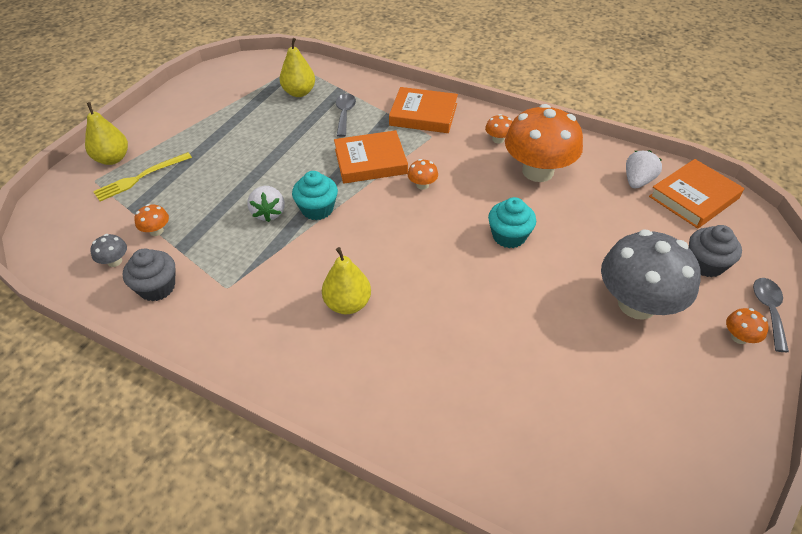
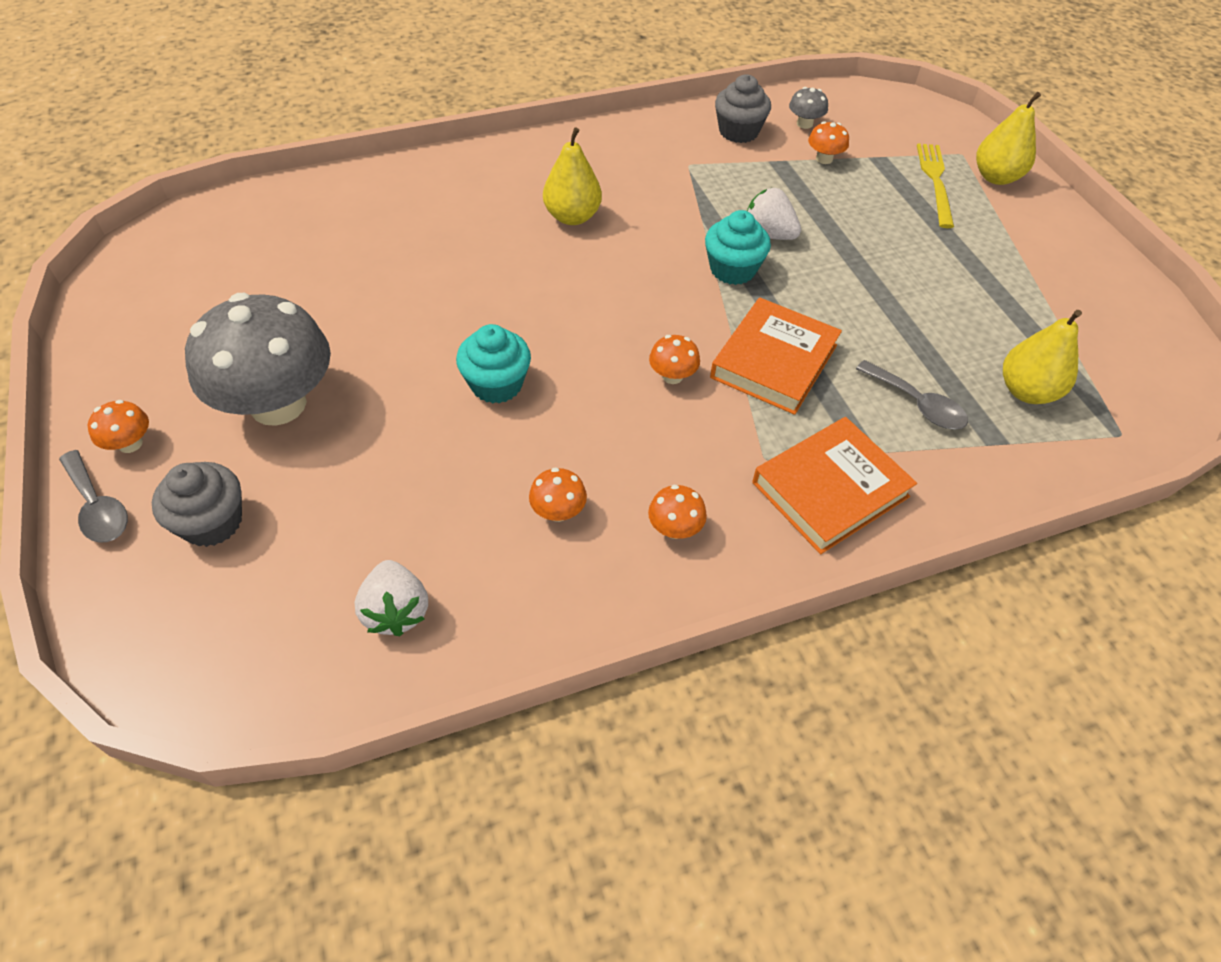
camera: 130 degrees right, 5 degrees up
orange mushroom [505,104,583,182] -> orange mushroom [529,467,587,522], size x0.40
orange book [649,159,744,229] -> none

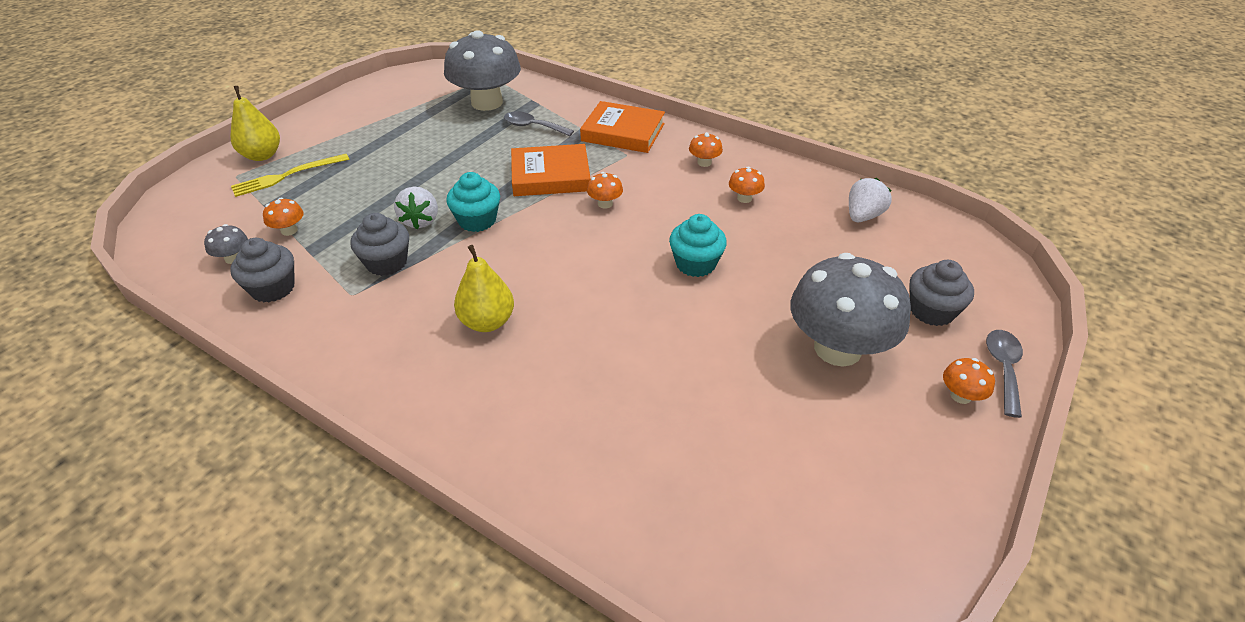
camera: 125 degrees left, 10 degrees down
grey spoon [856,360,968,429] -> grey spoon turned 75 degrees counterclockwise [504,111,574,136]
yellow pear [1003,310,1082,404] -> grey mushroom [444,30,521,111]
none -> grey cupcake [350,213,409,276]

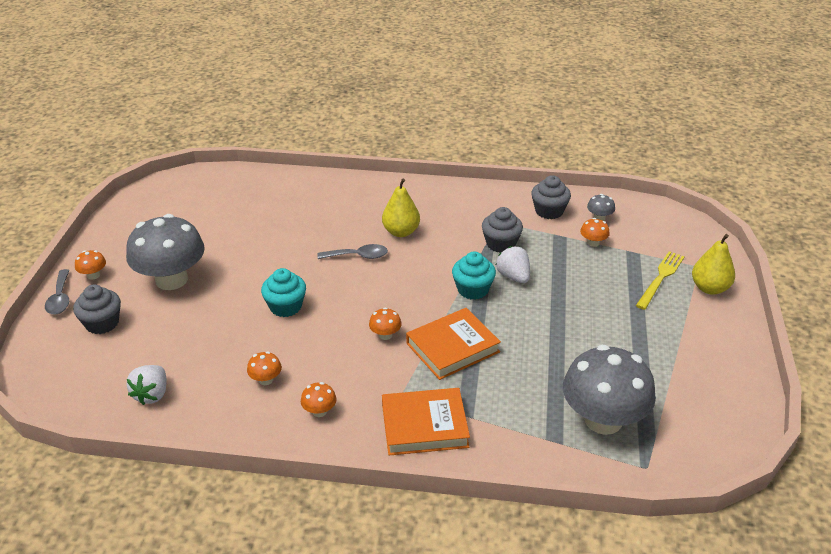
camera: 155 degrees right, 5 degrees down
grey spoon [504,111,574,136] -> grey spoon moved to [318,244,388,259]

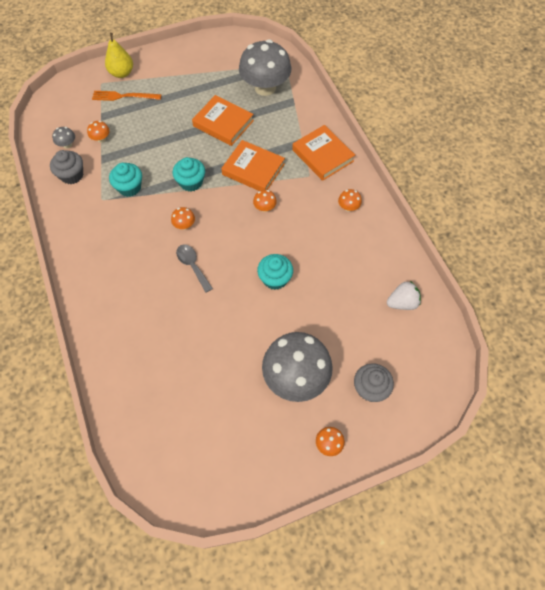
camera: 120 degrees left, 25 degrees up
grey spoon [45,269,69,314] -> none
orange mushroom [247,352,282,385] -> orange mushroom moved to [171,207,195,229]
yellow pear [382,178,420,237] -> none
grey cupcake [482,207,523,253] -> turquoise cupcake [109,163,142,197]
white strawberry [496,246,530,283] -> none
yellow fork [636,251,685,310] -> orange fork [92,91,161,101]
none -> orange book [192,95,254,146]

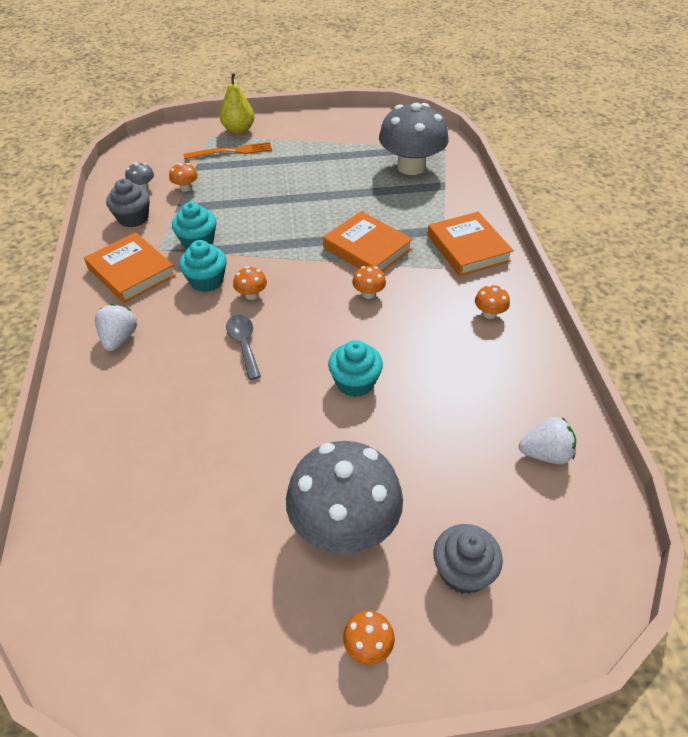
camera: 15 degrees right, 15 degrees down
orange fork [92,91,161,101] -> orange fork turned 150 degrees clockwise [184,142,272,159]
turquoise cupcake [173,157,205,192] -> turquoise cupcake moved to [179,240,227,292]
orange book [192,95,254,146] -> orange book moved to [84,232,176,303]
none -> white strawberry [95,304,137,351]

